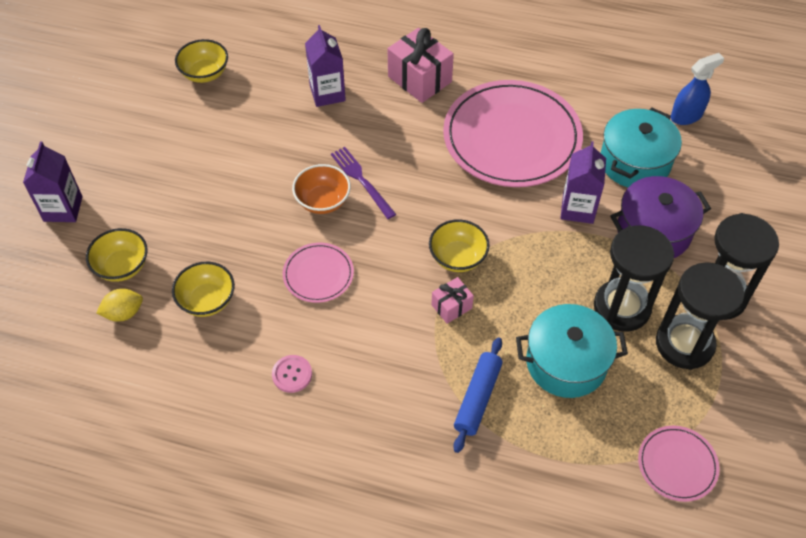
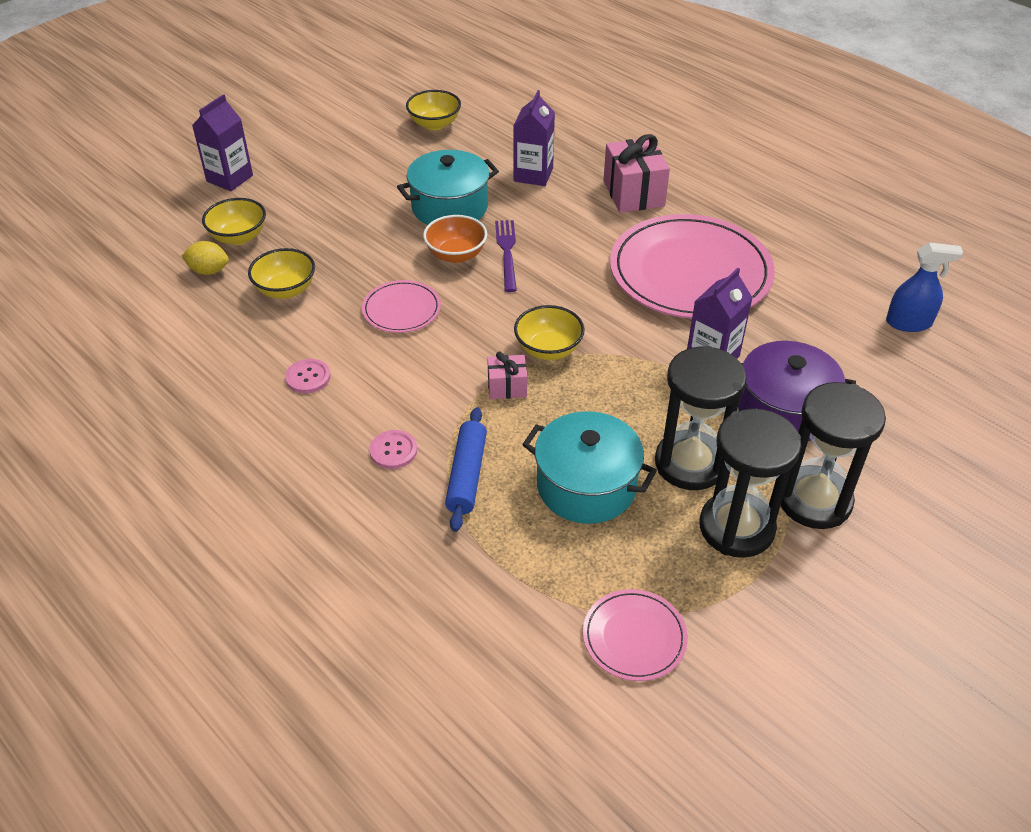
camera: 30 degrees right, 10 degrees down
blue rolling pin [453,337,503,453] -> blue rolling pin turned 45 degrees counterclockwise [445,407,487,532]
turquoise pot [601,108,682,187] -> turquoise pot moved to [397,150,499,225]
none -> pink button [369,430,417,469]

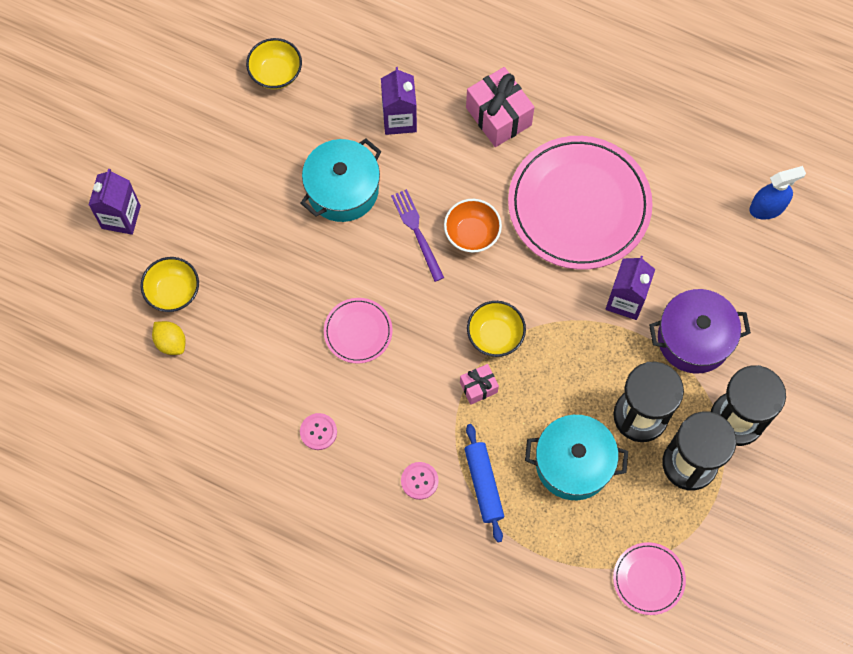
camera: 20 degrees left, 25 degrees up
yellow lemon [182,241,229,275] -> yellow lemon turned 60 degrees clockwise [152,321,186,355]
yellow bowl [248,248,315,299] -> none
orange bowl [423,215,487,263] -> orange bowl moved to [444,199,502,253]

